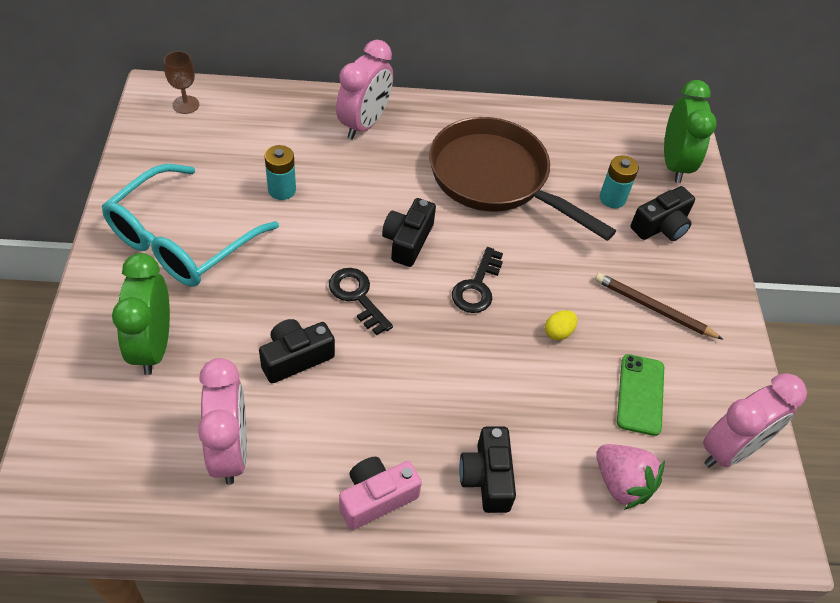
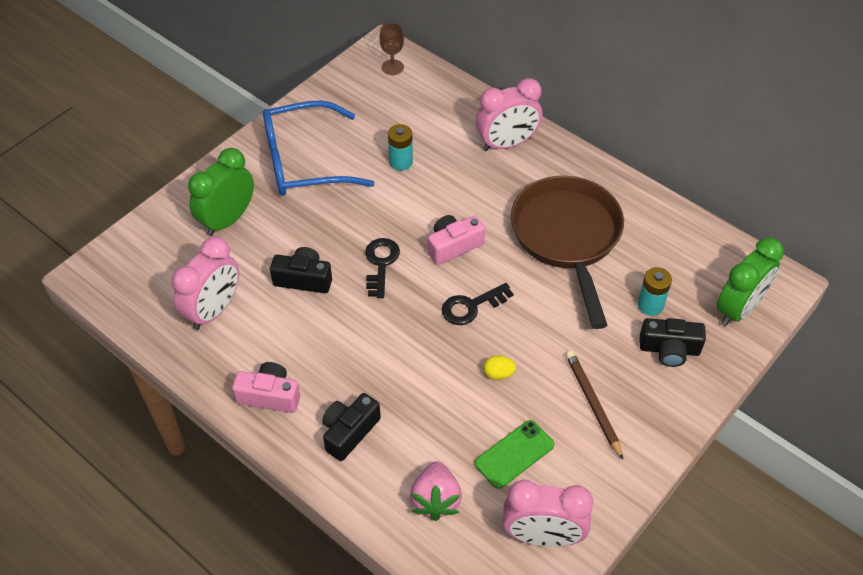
camera: 45 degrees right, 0 degrees up
turquoise glasses [102,164,279,287] -> blue glasses [263,100,375,196]
black camera [382,198,436,267] -> pink camera [428,215,485,265]

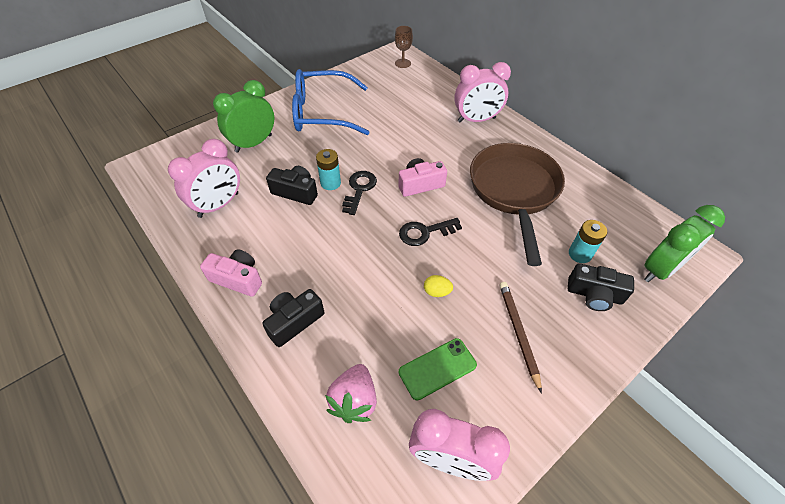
camera: 10 degrees right, 0 degrees up
turquoise battery [388,124,413,171] -> turquoise battery moved to [316,149,341,190]

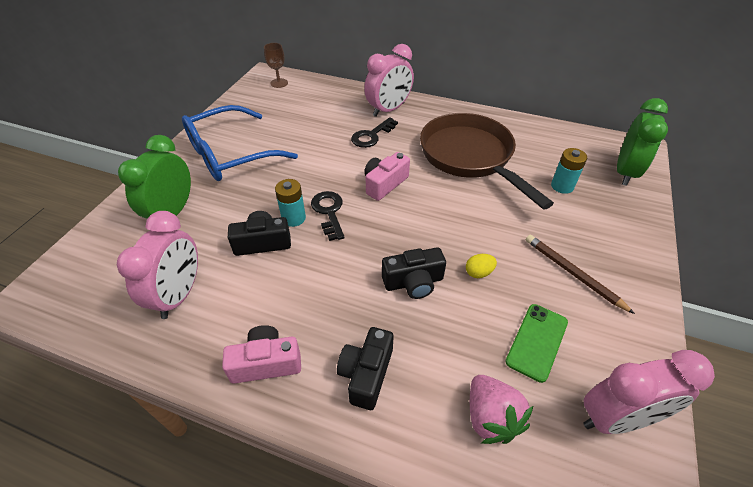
camera: 30 degrees left, 5 degrees down
black key [399,218,462,246] -> black key moved to [351,117,398,148]
black camera [568,263,634,311] -> black camera moved to [382,247,446,299]

